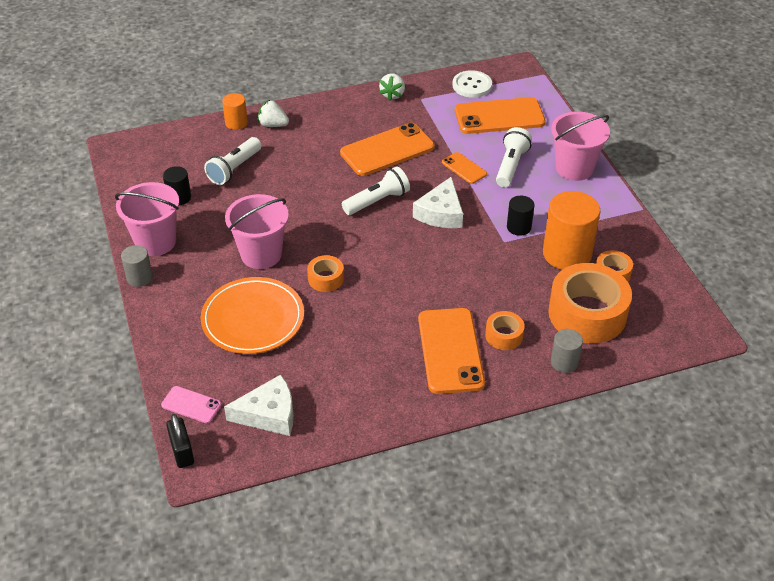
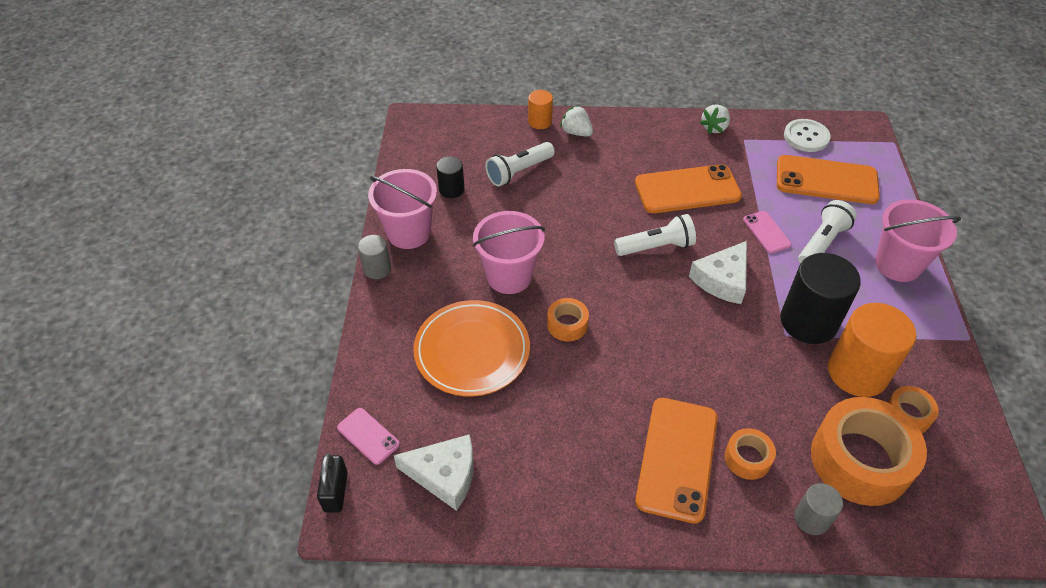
camera: 20 degrees right, 5 degrees up
orange phone [442,152,487,184] -> pink phone [743,211,791,253]
black cylinder [507,196,535,236] -> black cylinder [780,253,861,344], size x1.93

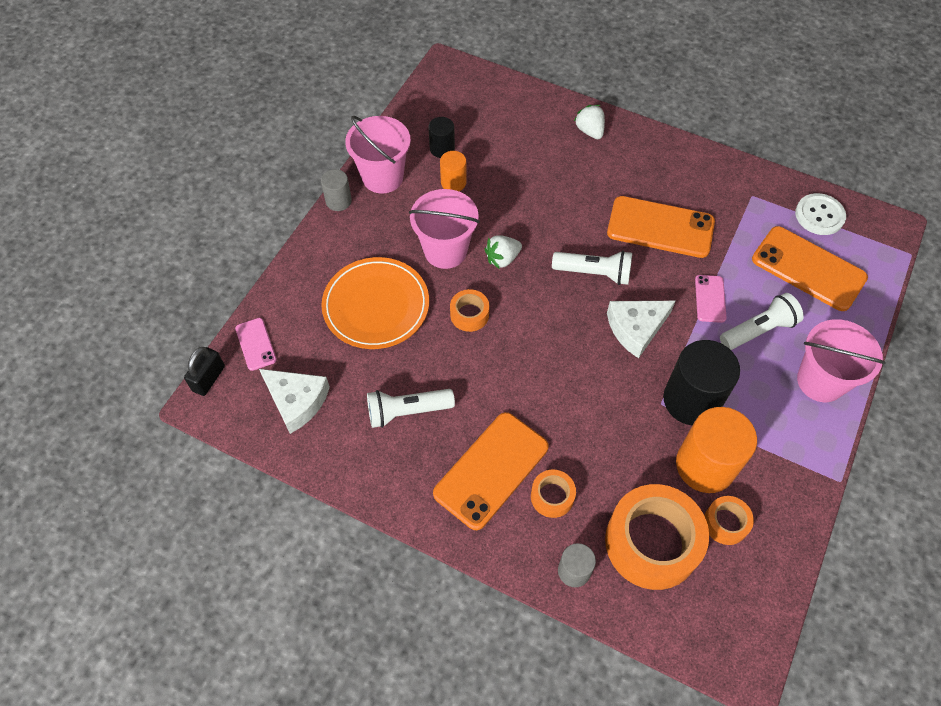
camera: 25 degrees right, 10 degrees up
white flashlight [485,142,555,187] -> white flashlight moved to [367,389,455,428]
orange cylinder [528,90,553,129] -> orange cylinder moved to [440,151,467,191]
white strawberry [700,104,730,134] -> white strawberry moved to [484,235,522,269]

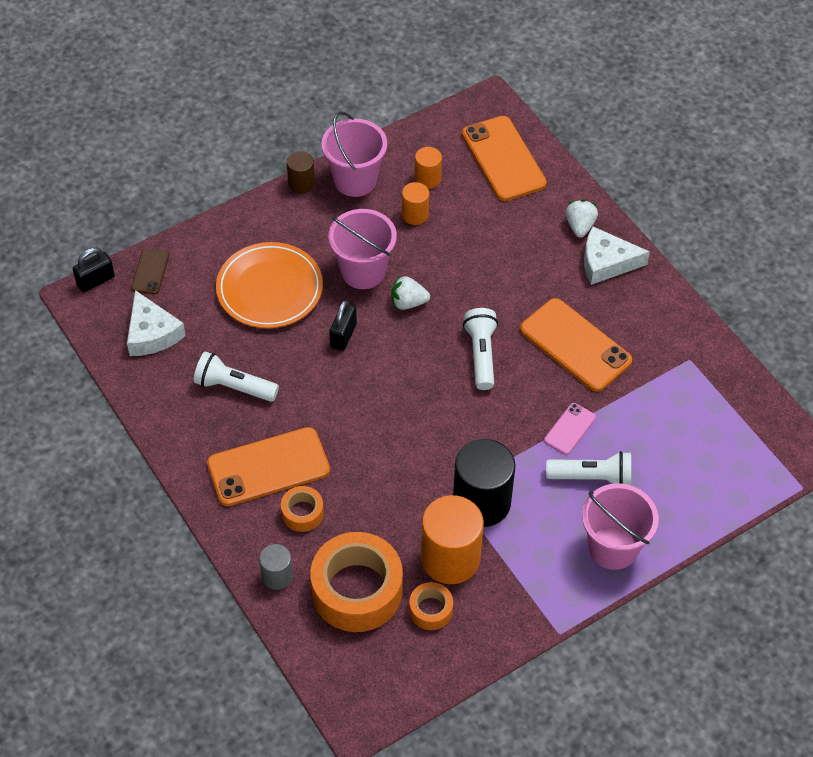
camera: 30 degrees right, 5 degrees down
pink phone [235,318,277,371] -> brown phone [131,249,169,294]
grey cylinder [321,169,352,211] -> brown cylinder [287,151,315,194]
black cylinder [428,117,455,158] -> orange cylinder [415,147,442,189]
orange tape [450,289,489,332] -> black padlock [330,300,357,351]
white flashlight [552,251,632,285] -> white flashlight turned 135 degrees counterclockwise [463,308,498,390]
white cheese [607,301,675,358] -> white cheese moved to [584,227,650,285]
orange phone [752,226,868,311] -> orange phone moved to [462,116,547,201]
white button [795,193,846,235] -> none

